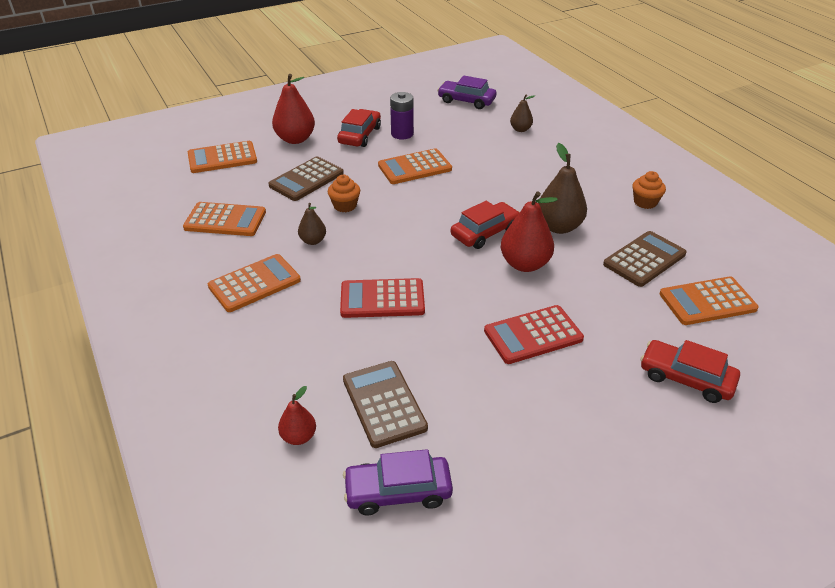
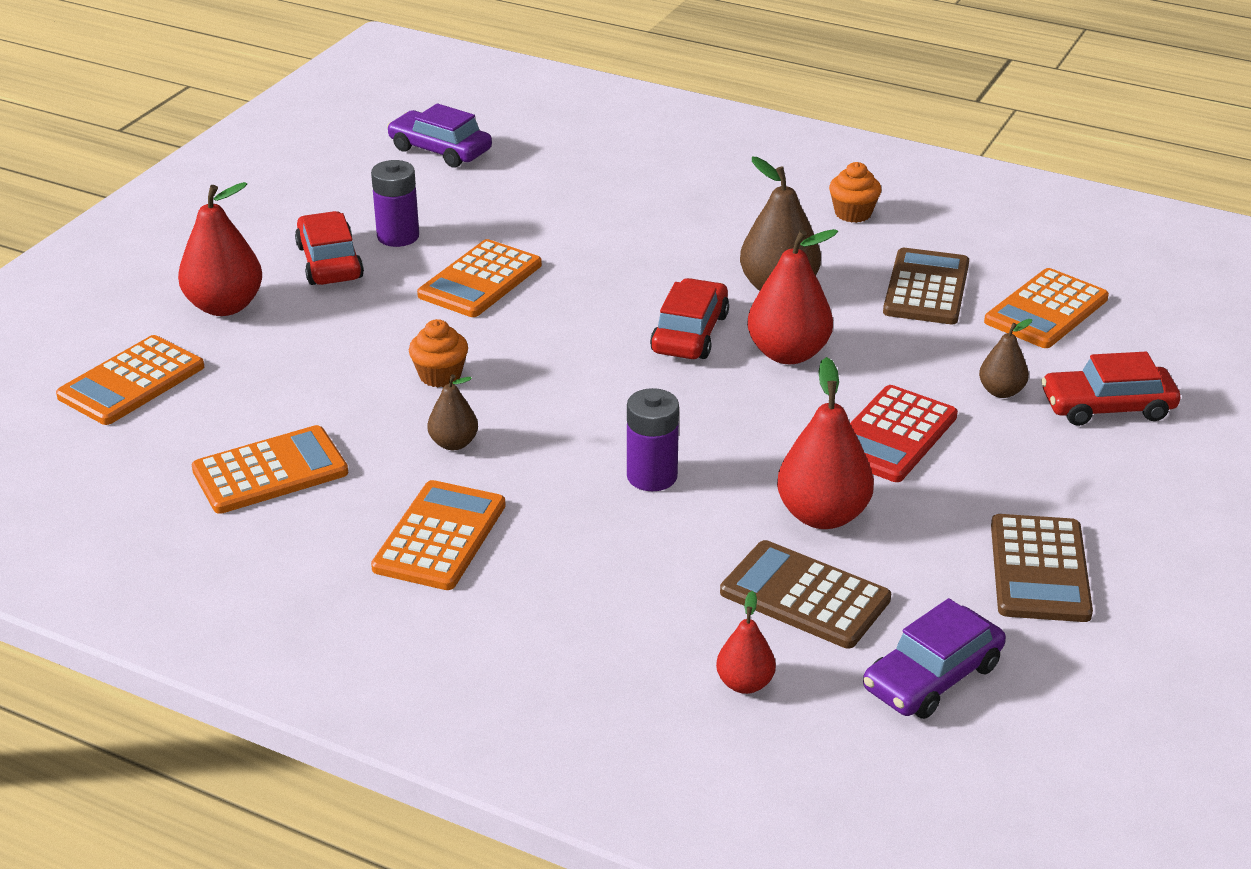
camera: 35 degrees left, 5 degrees down
brown calculator [268,157,344,201] -> brown calculator moved to [991,514,1093,622]
red calculator [340,278,425,318] -> purple battery [627,388,679,491]
purple car [437,76,497,109] -> purple car turned 45 degrees clockwise [387,103,492,168]
brown pear [510,95,535,132] -> brown pear moved to [979,319,1032,398]
none -> red pear [777,357,874,529]

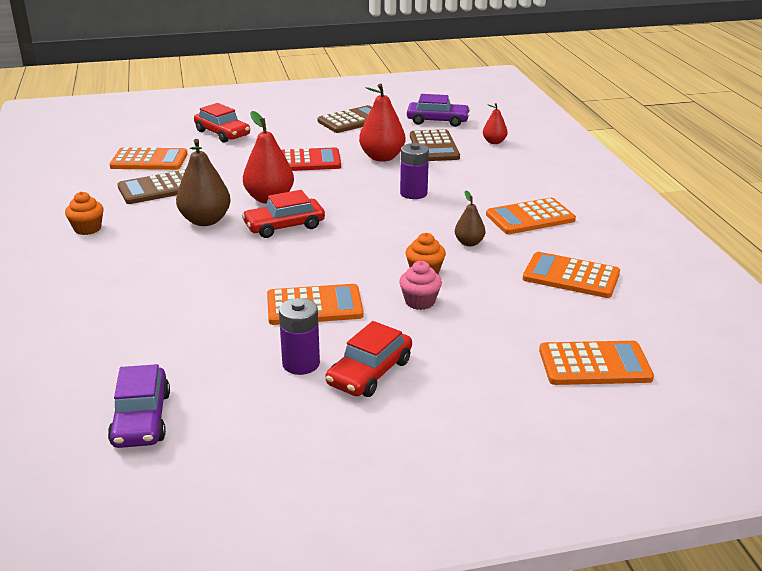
camera: 130 degrees left, 5 degrees down
red pear [178,182,262,316] -> none
brown pear [979,319,1032,398] -> none
none -> pink cupcake [399,261,442,310]

